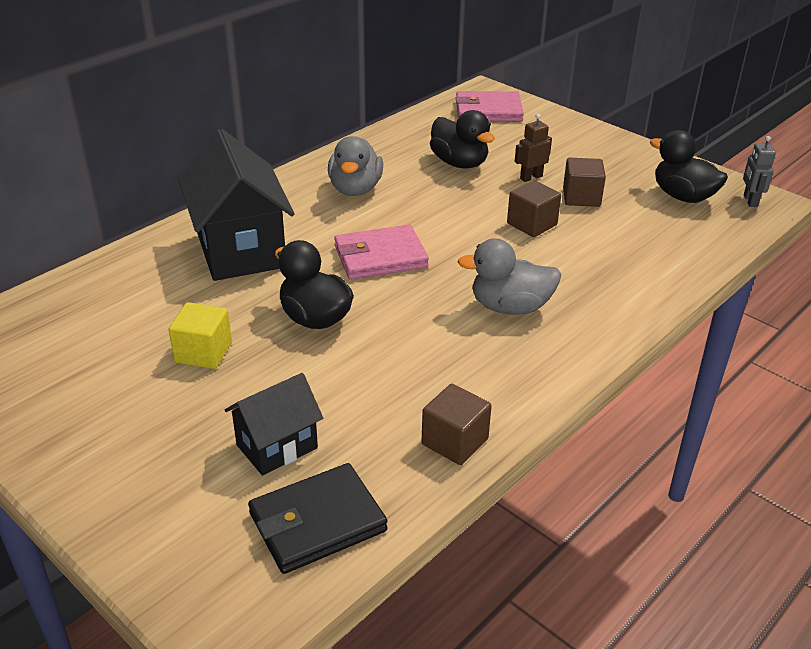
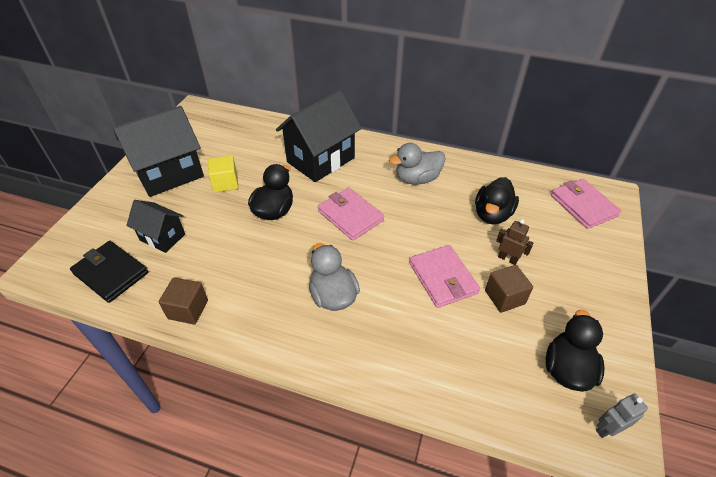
camera: 65 degrees right, 10 degrees up
brown cube [507,180,561,237] -> pink wallet [409,245,480,308]
none -> black house [113,106,204,197]

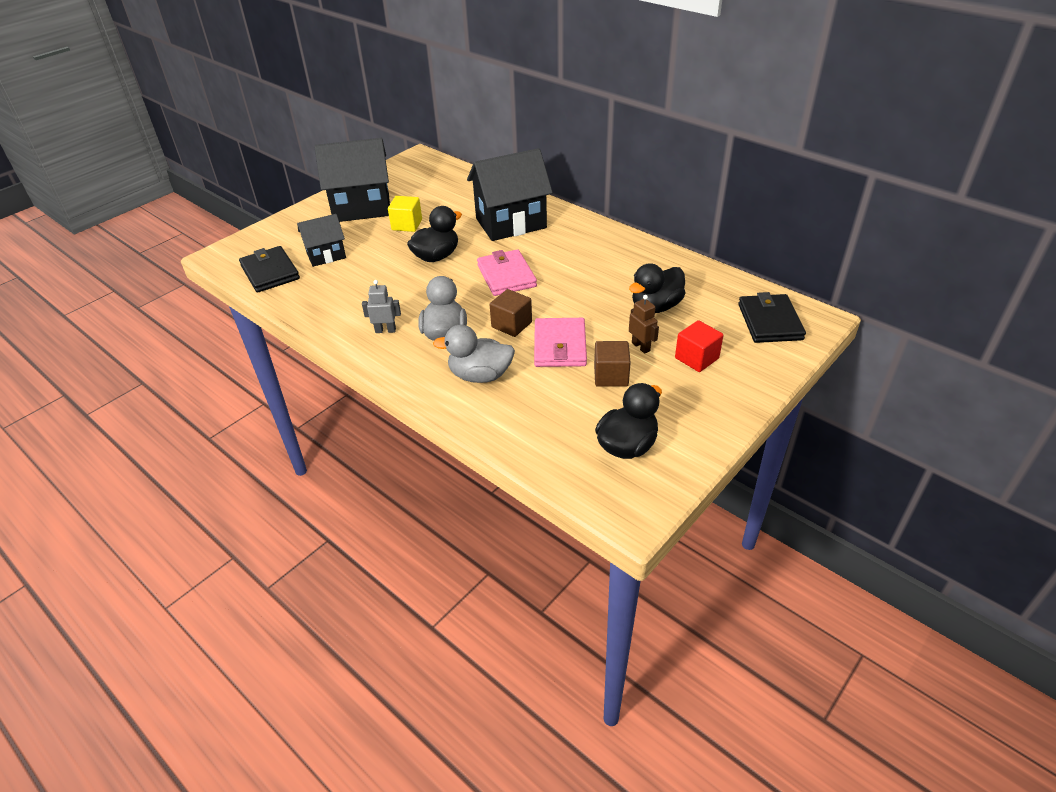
camera: 25 degrees right, 5 degrees down
black house [126,200,185,253] -> black house turned 75 degrees counterclockwise [297,214,346,267]
brown cube [159,277,208,324] -> brown cube moved to [490,289,532,337]
grey duck [389,143,445,184] -> grey duck moved to [433,324,515,383]
pink wallet [551,179,621,229] -> black wallet [738,292,806,343]
grey robot [596,394,648,438] -> grey robot moved to [362,280,401,333]
none -> red cube [675,320,724,372]

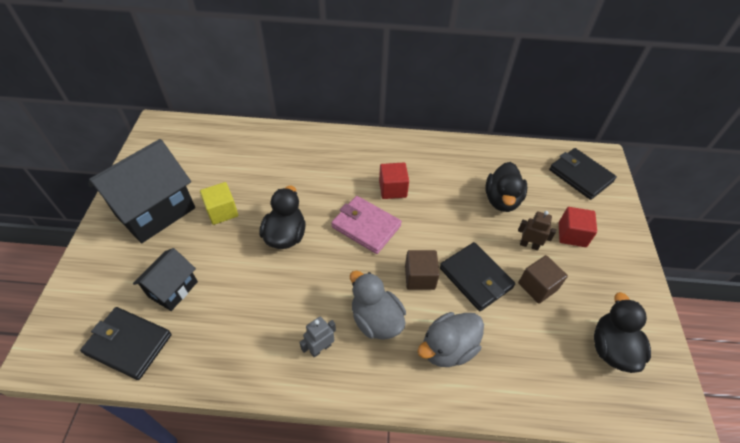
camera: 40 degrees left, 10 degrees up
black house [467,148,553,241] -> none
pink wallet [534,318,587,367] -> black wallet [440,242,515,311]
none -> red cube [379,163,409,199]

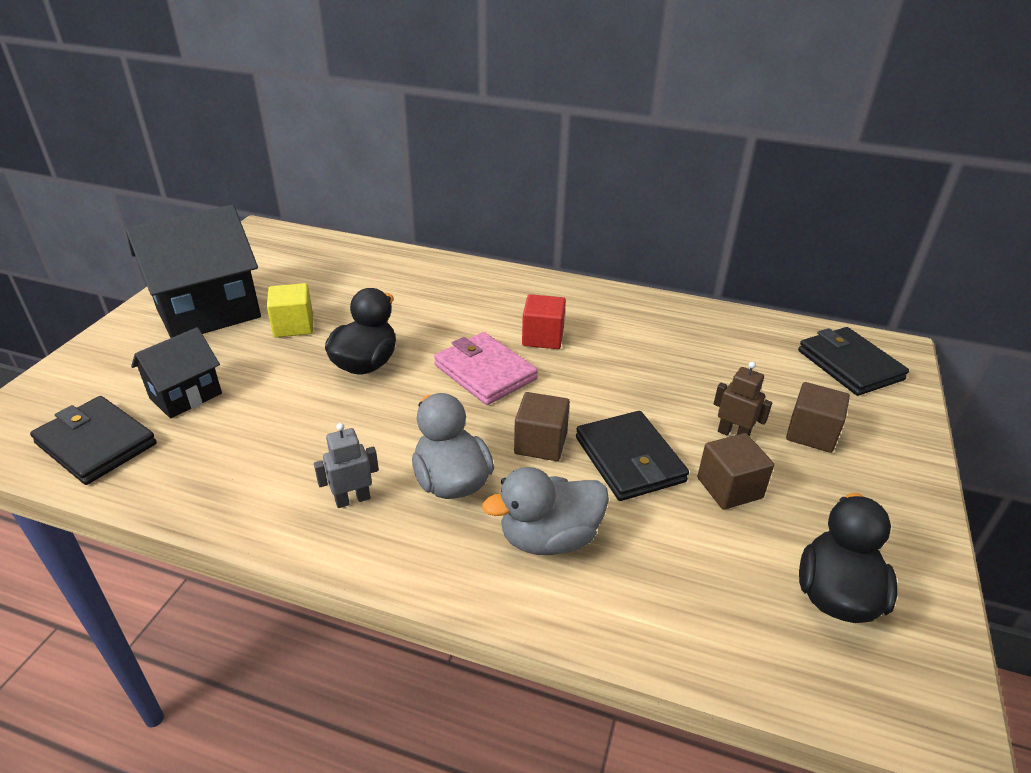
camera: 15 degrees right, 15 degrees down
black duck [485,162,527,212] -> none
red cube [559,207,597,247] -> brown cube [786,382,850,453]

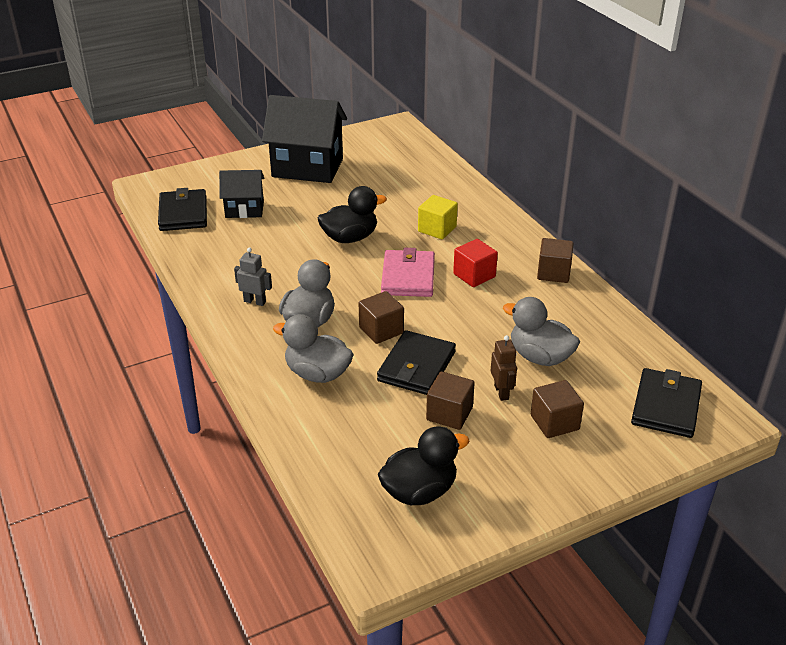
camera: 45 degrees right, 0 degrees up
yellow cube [267,283,313,338] -> yellow cube moved to [418,195,458,239]
none -> grey duck [503,297,580,366]
none -> brown cube [537,238,574,283]

